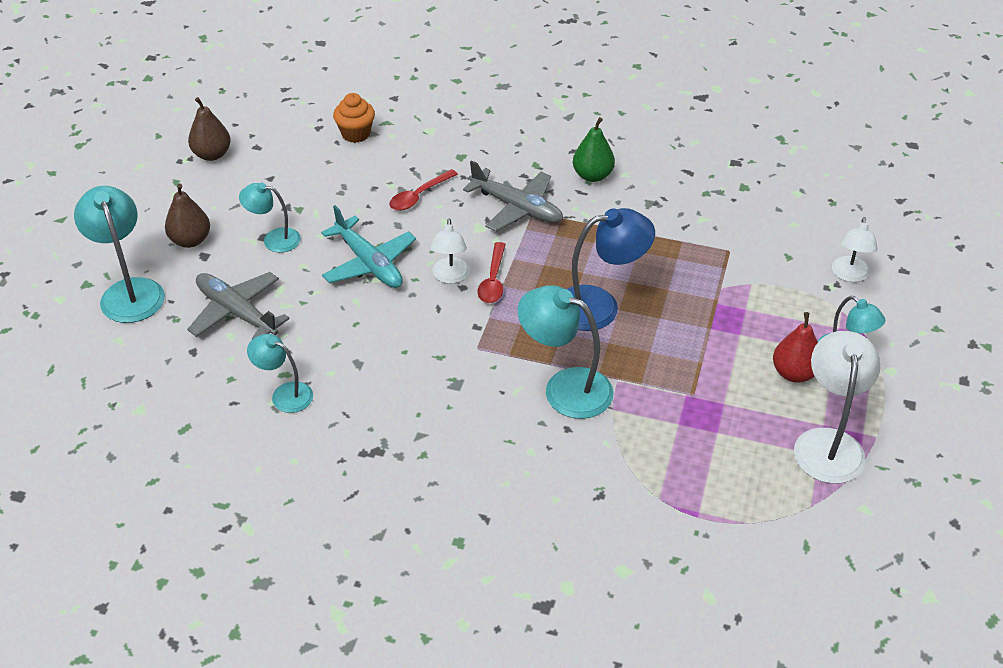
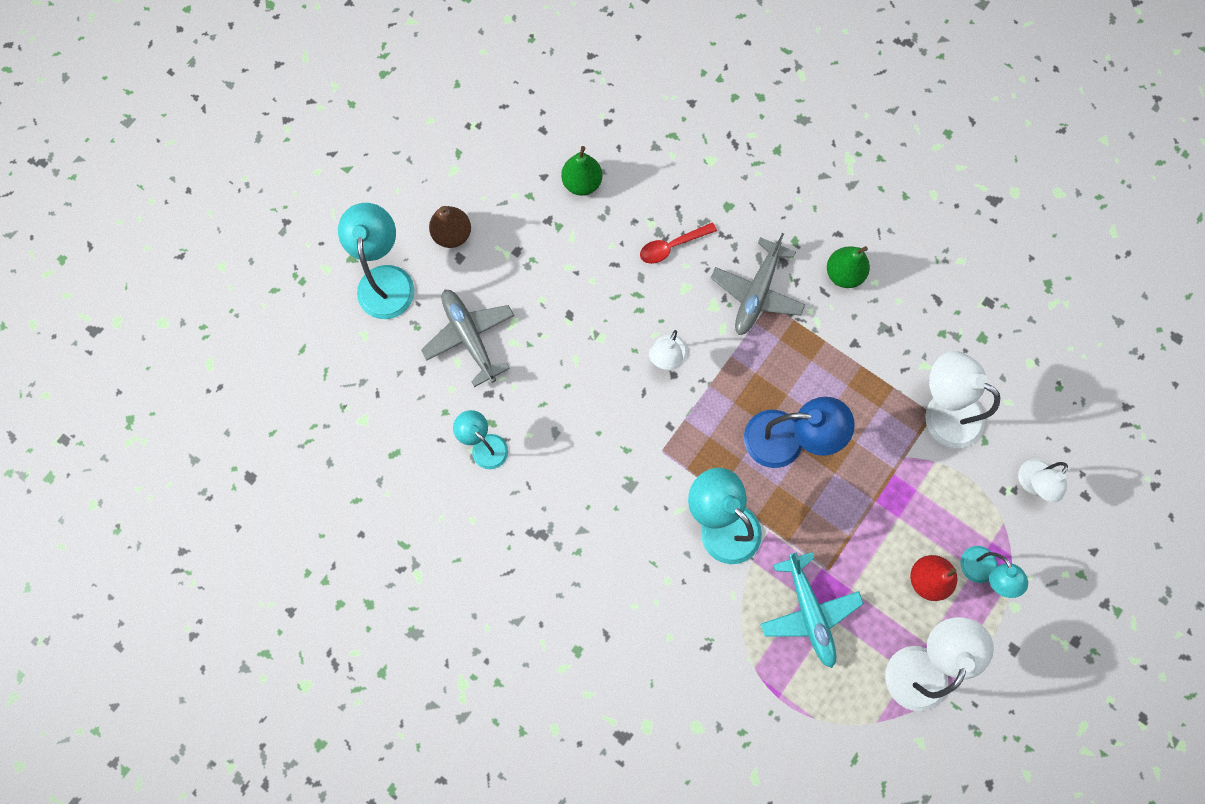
camera: 20 degrees right, 30 degrees up
brown pear [188,97,231,161] -> none
turquoise lamp [239,183,301,253] -> none
turquoise plane [321,205,416,288] -> turquoise plane moved to [760,552,864,668]
orange cupcake [333,93,375,143] -> none
grey plane [463,160,563,231] -> grey plane turned 60 degrees clockwise [711,233,805,335]
red spoon [478,242,506,303] -> none
none -> green pear [561,146,602,196]
none -> white lamp [925,351,1000,448]

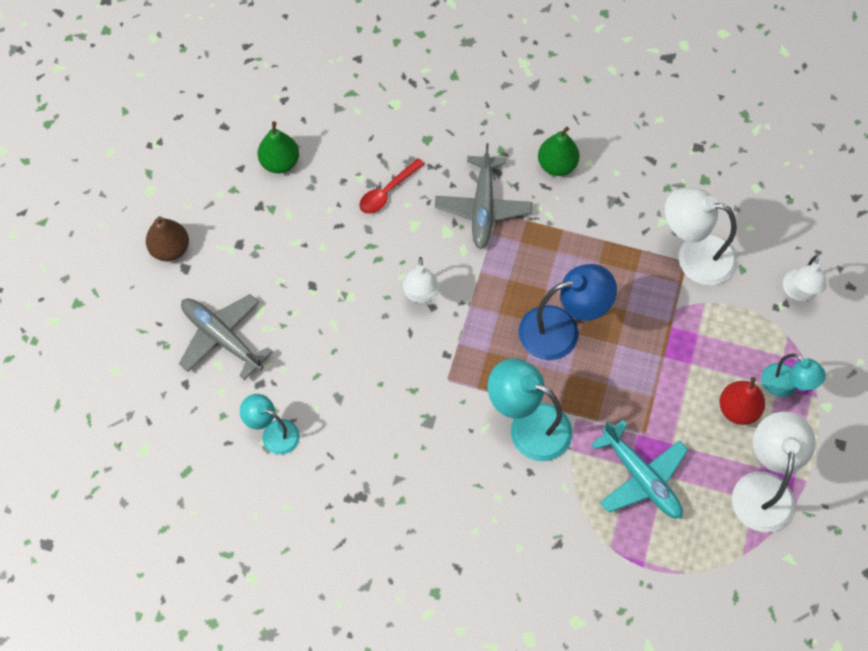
camera: 20 degrees left, 10 degrees down
turquoise lamp [338,203,415,319] -> none

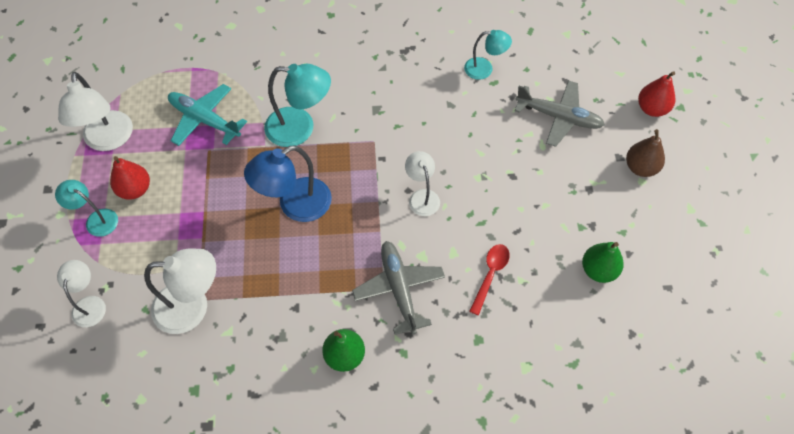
camera: 160 degrees right, 5 degrees down
none -> red pear [638,71,675,117]

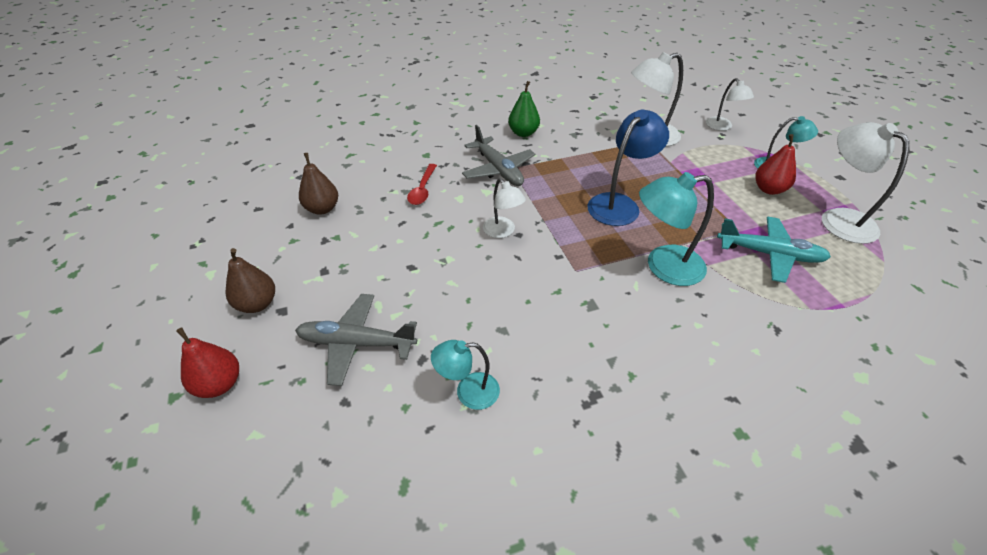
camera: 165 degrees right, 15 degrees down
green pear [582,242,624,283] -> brown pear [299,153,338,215]

